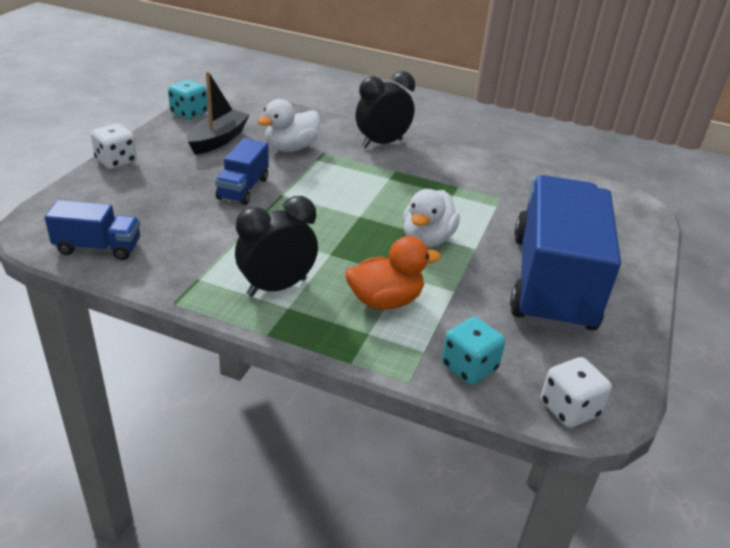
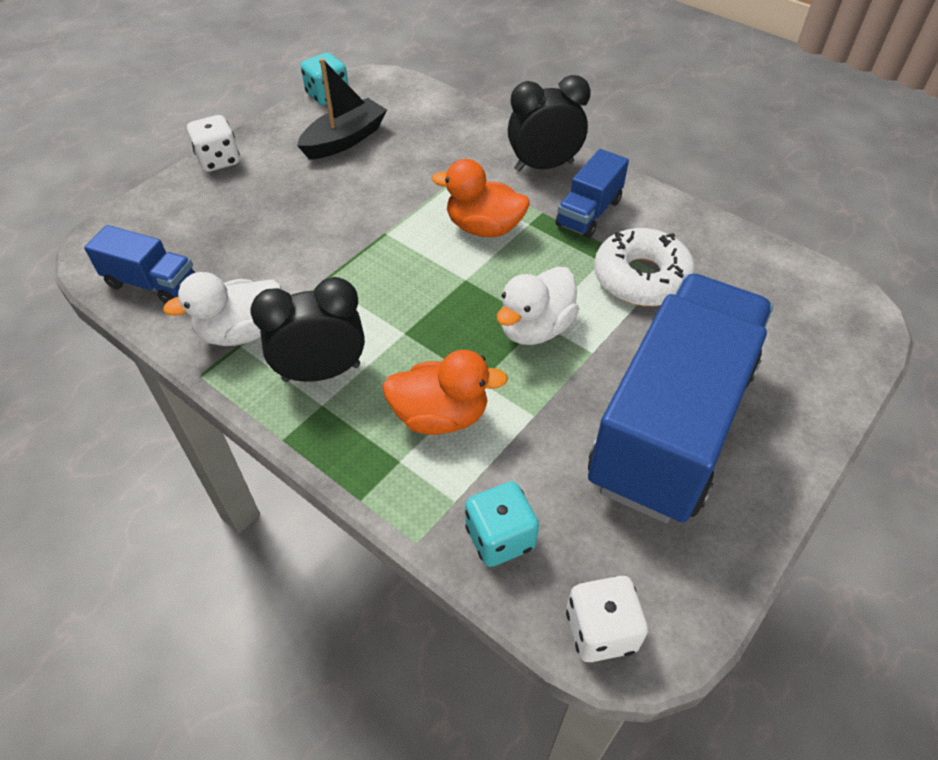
camera: 20 degrees right, 15 degrees up
blue truck [215,138,269,205] -> blue truck moved to [556,149,629,238]
white duck [257,99,320,152] -> white duck moved to [163,272,282,346]
none -> orange duck [432,159,530,237]
none -> white donut [594,228,696,306]

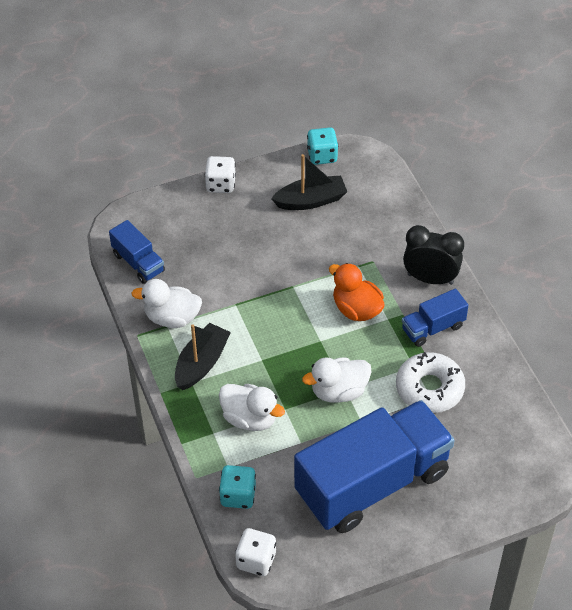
camera: 30 degrees right, 0 degrees up
black clock [250,277,365,382] -> black boat [175,323,231,390]
orange duck [382,350,508,435] -> white duck [219,384,285,431]

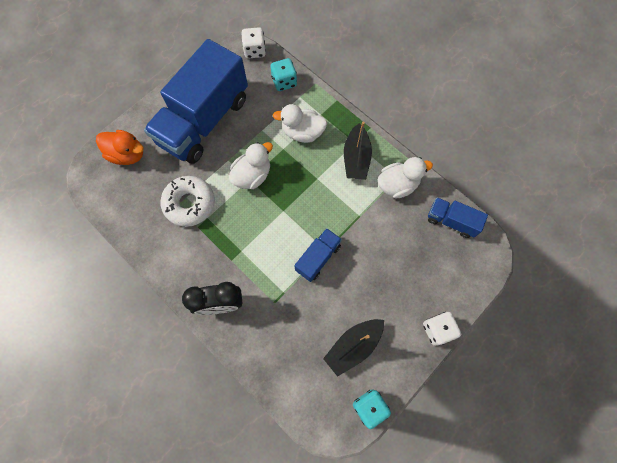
camera: 155 degrees right, 20 degrees up
orange duck [329,263,384,321] -> orange duck moved to [96,130,144,165]
blue truck [402,288,468,347] -> blue truck moved to [294,228,342,282]

